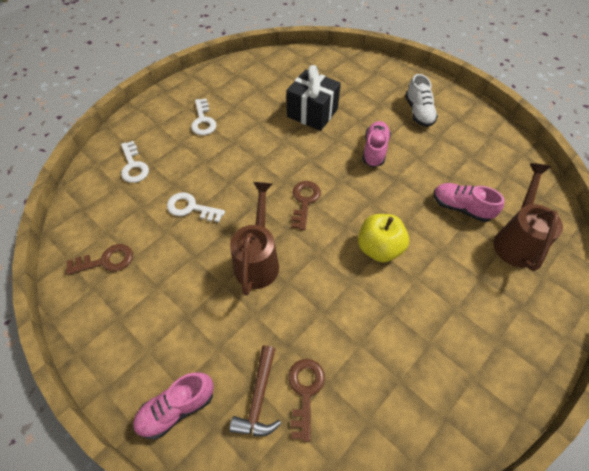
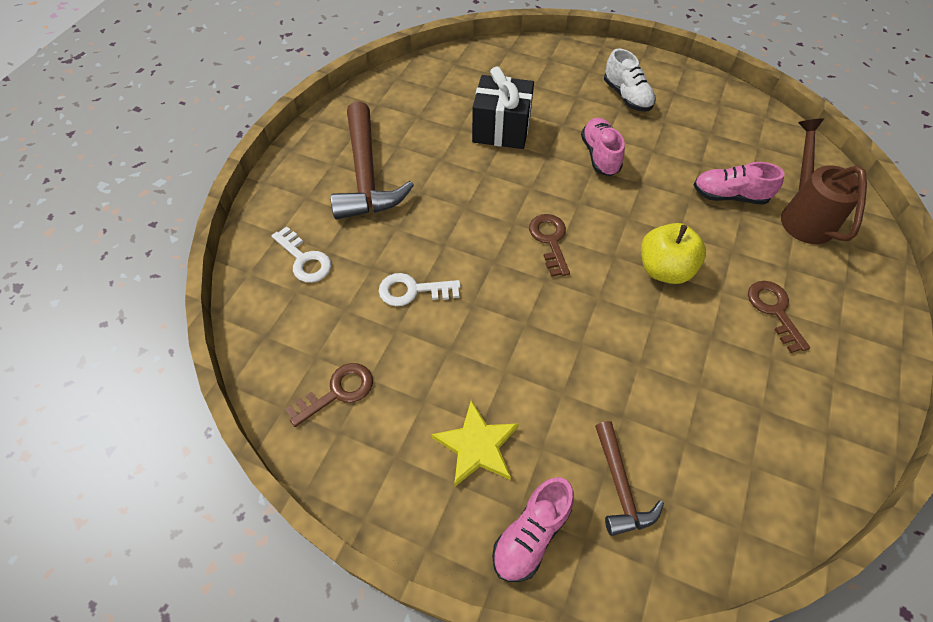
camera: 20 degrees left, 0 degrees up
white key [191,98,216,135] -> brown hammer [330,101,414,219]
brown watering can [230,182,279,296] -> none
brown key [288,359,325,442] -> brown key moved to [748,281,810,353]
none -> yellow star [431,400,519,487]

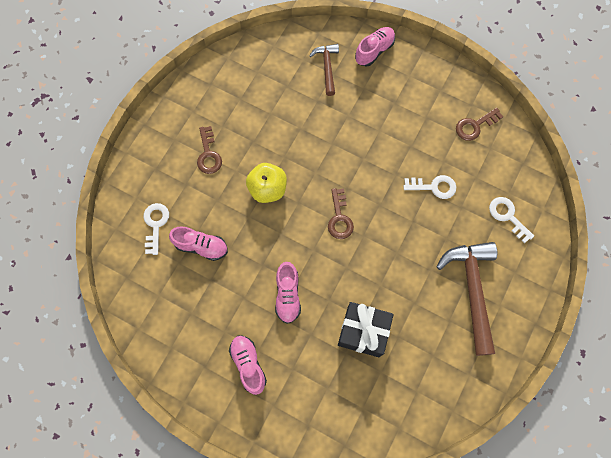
camera: 175 degrees left, 15 degrees up
yellow star [431,400,519,487] -> none
white shoe [604,48,656,112] -> pink shoe [229,336,267,395]
brown watering can [781,118,867,244] -> white key [144,203,169,255]

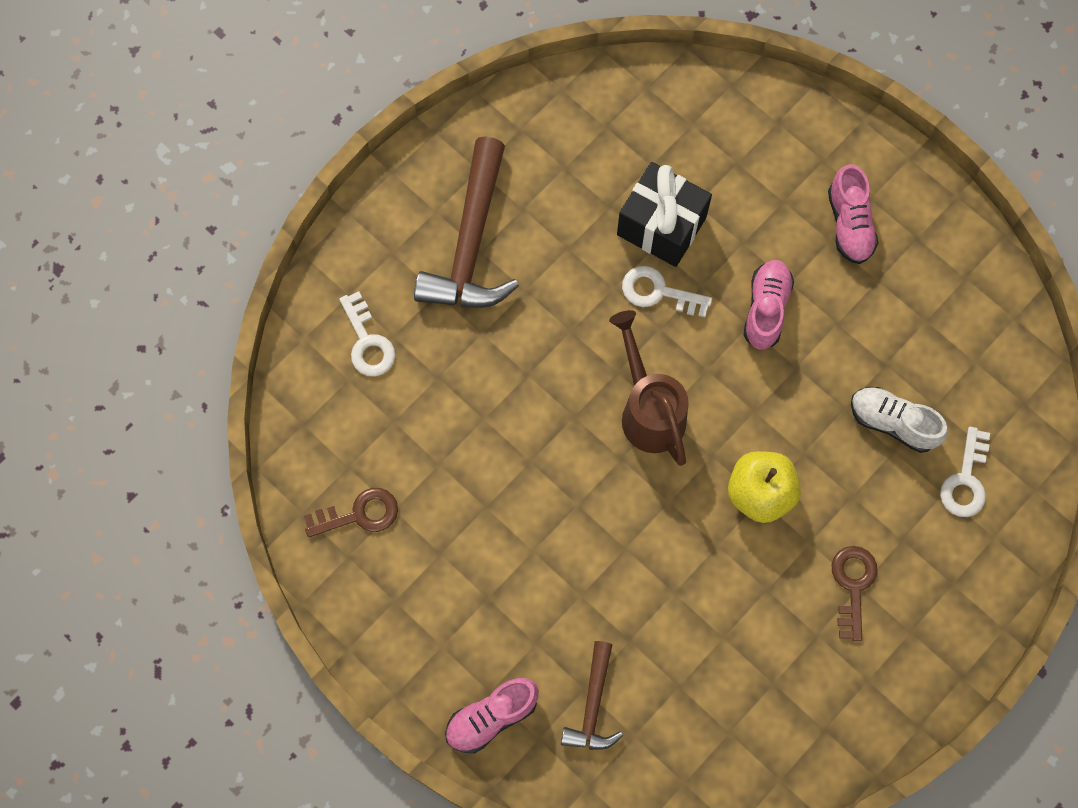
camera: 165 degrees left, 0 degrees up
pink shoe [169,226,228,261] -> white shoe [851,387,948,453]
brown key [328,188,354,239] -> brown watering can [609,310,689,466]
white key [403,175,456,199] -> white key moved to [622,266,712,317]

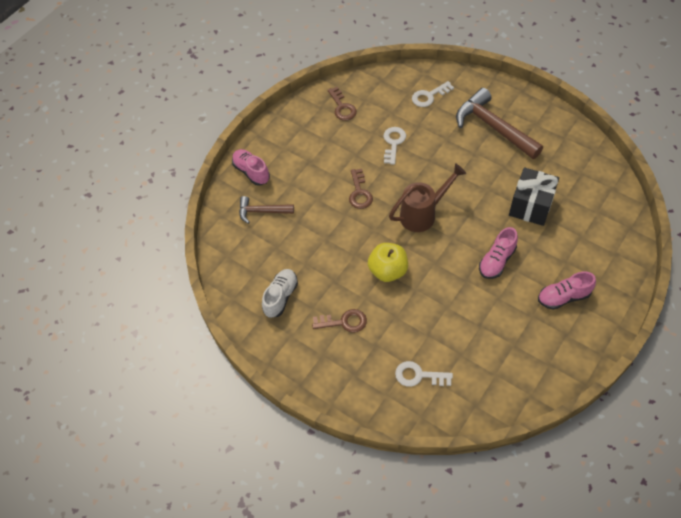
camera: 85 degrees right, 15 degrees down
brown hammer [414,136,519,308] -> brown hammer turned 45 degrees clockwise [456,88,543,159]
white key [622,266,712,317] -> white key moved to [383,127,406,165]
pink shoe [743,260,794,350] -> pink shoe turned 120 degrees clockwise [479,227,518,279]
white shoe [851,387,948,453] -> white shoe moved to [262,269,298,318]
none -> brown key [349,169,373,209]

